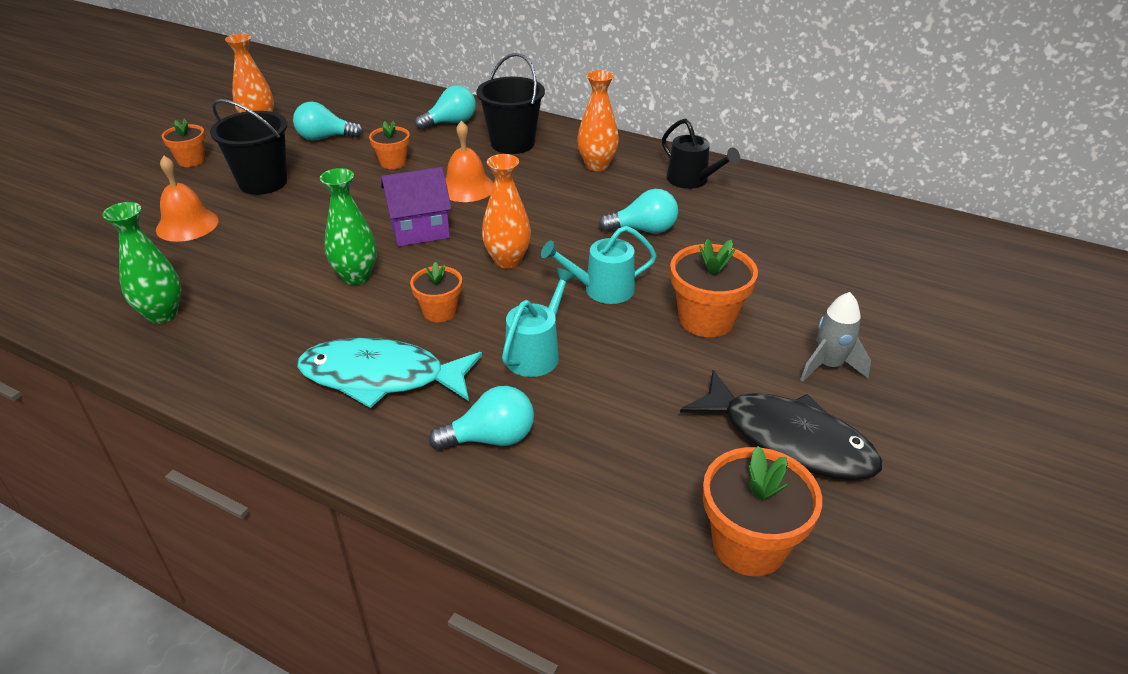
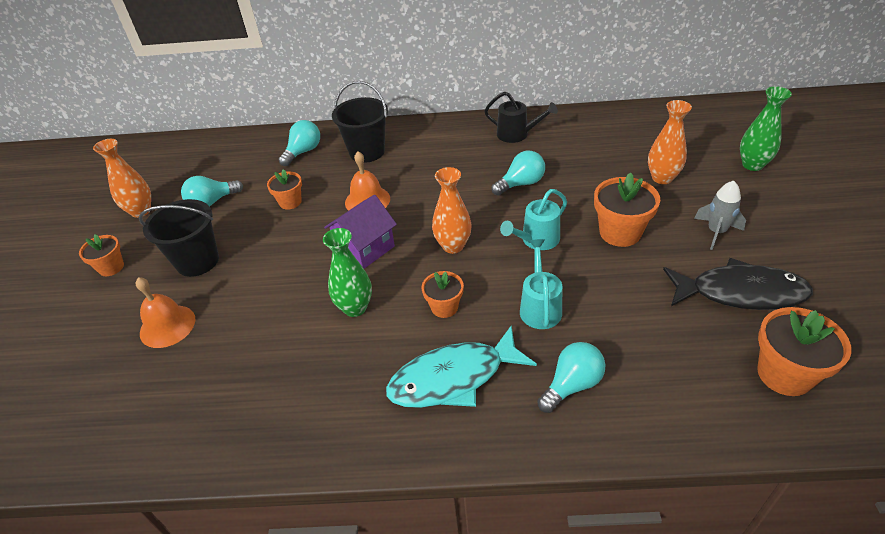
camera: 25 degrees left, 5 degrees up
green vase [103,202,181,324] -> green vase moved to [740,86,792,171]
orange vase [577,70,619,171] -> orange vase moved to [648,100,692,184]

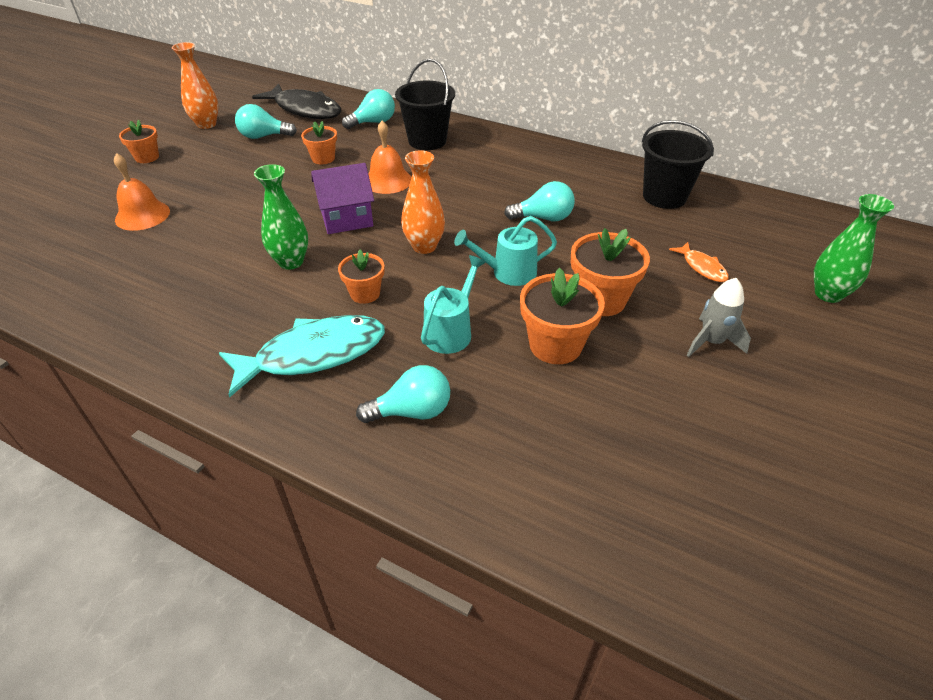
camera: 25 degrees right, 0 degrees up
black bucket [139,199,219,277] -> black bucket moved to [642,120,714,209]
turquoise fish [386,325,537,408] -> turquoise fish turned 150 degrees clockwise [219,315,385,398]
black watering can [484,92,558,143] -> none
orange vase [648,100,692,184] -> orange fish [669,242,729,282]
black fish [663,258,813,310] -> black fish moved to [252,83,341,119]
orange flower pot [757,307,852,396] -> orange flower pot moved to [520,268,605,364]

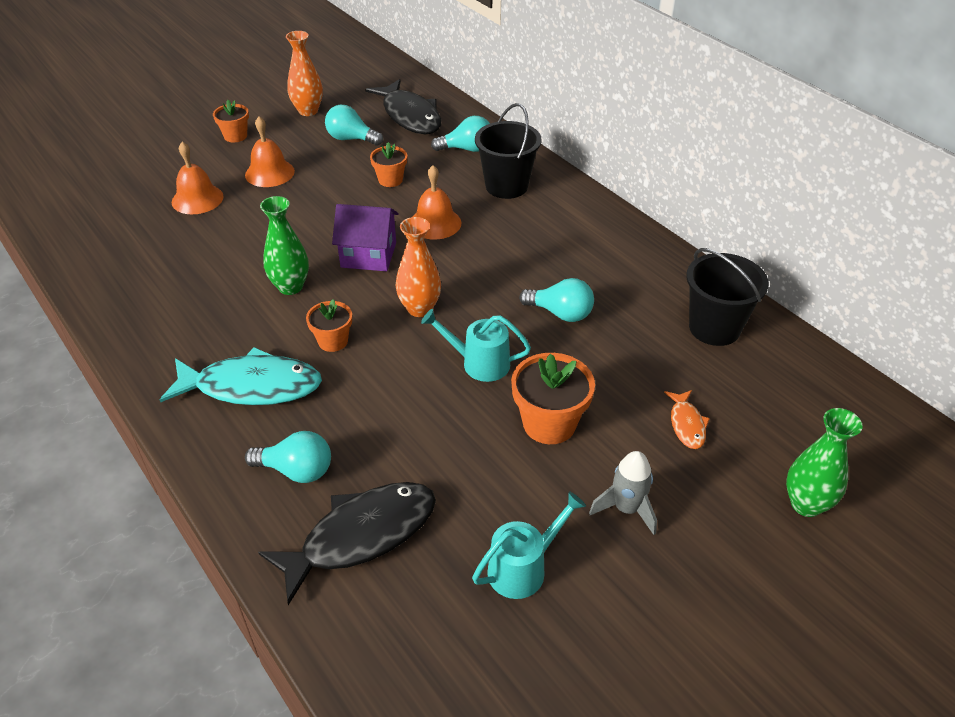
camera: 25 degrees right, 0 degrees up
turquoise watering can [421,255,486,354] -> turquoise watering can moved to [472,492,586,599]
orange flower pot [520,268,605,364] -> none
none -> orange bell [245,116,295,187]
none -> black fish [258,482,436,605]

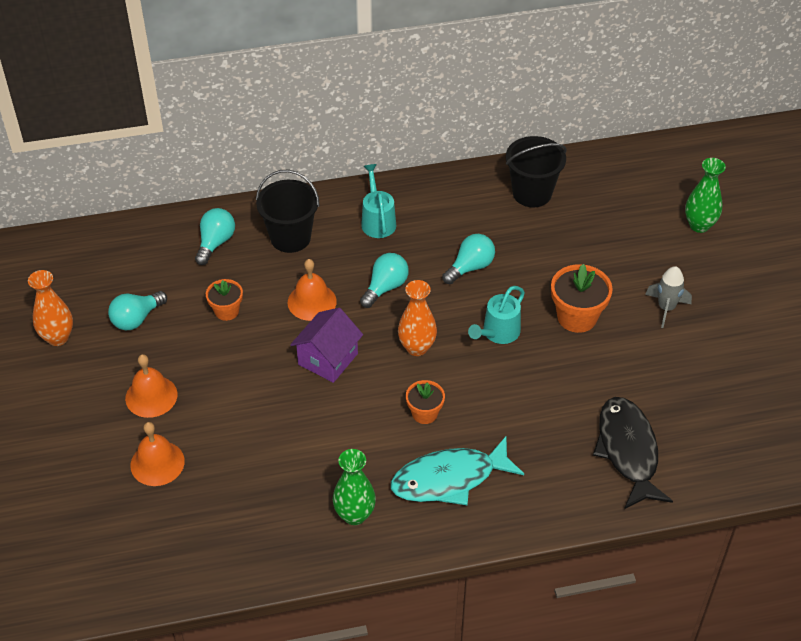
camera: 65 degrees left, 5 degrees up
turquoise fish [160,347,322,405] -> turquoise fish turned 135 degrees counterclockwise [391,437,524,505]
orange flower pot [213,100,249,142] -> none
turquoise light bulb [245,431,331,483] -> turquoise light bulb moved to [360,253,409,308]
green vase [260,196,309,295] -> green vase moved to [333,449,376,525]
black fish [365,79,441,134] -> none
turquoise watering can [472,492,586,599] -> turquoise watering can moved to [361,164,396,238]
orange fish [664,390,710,449] -> none

